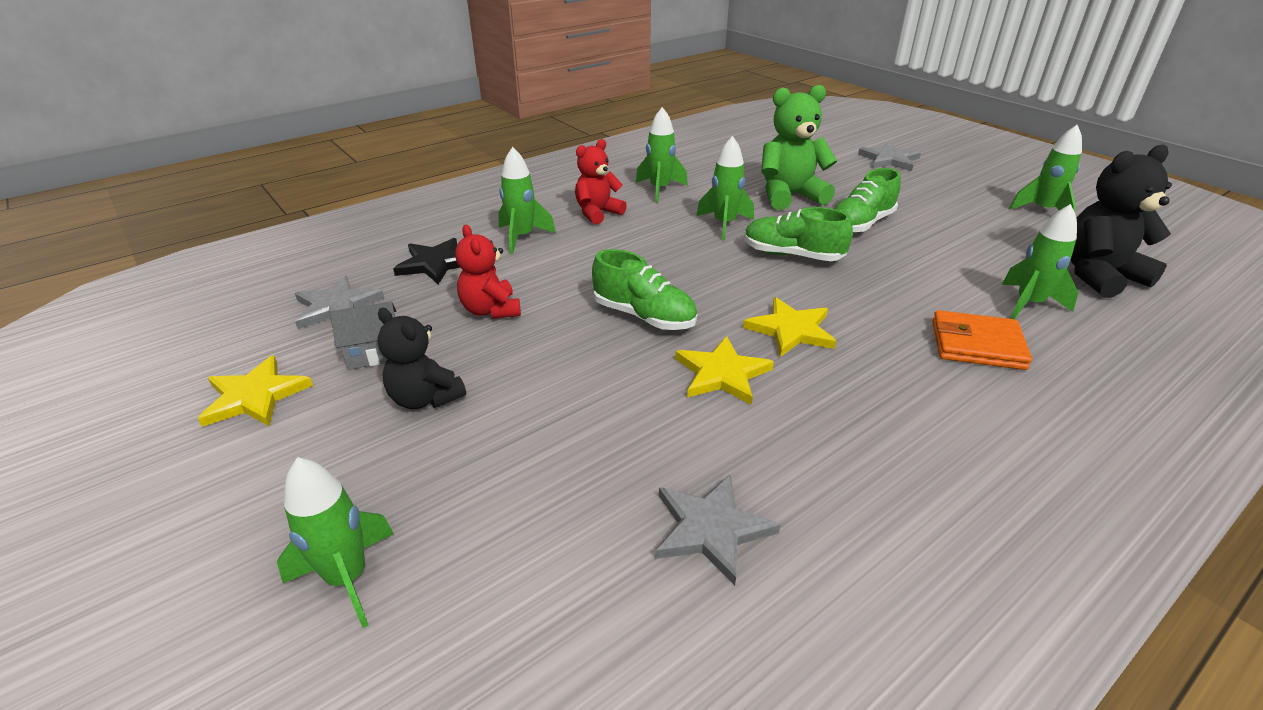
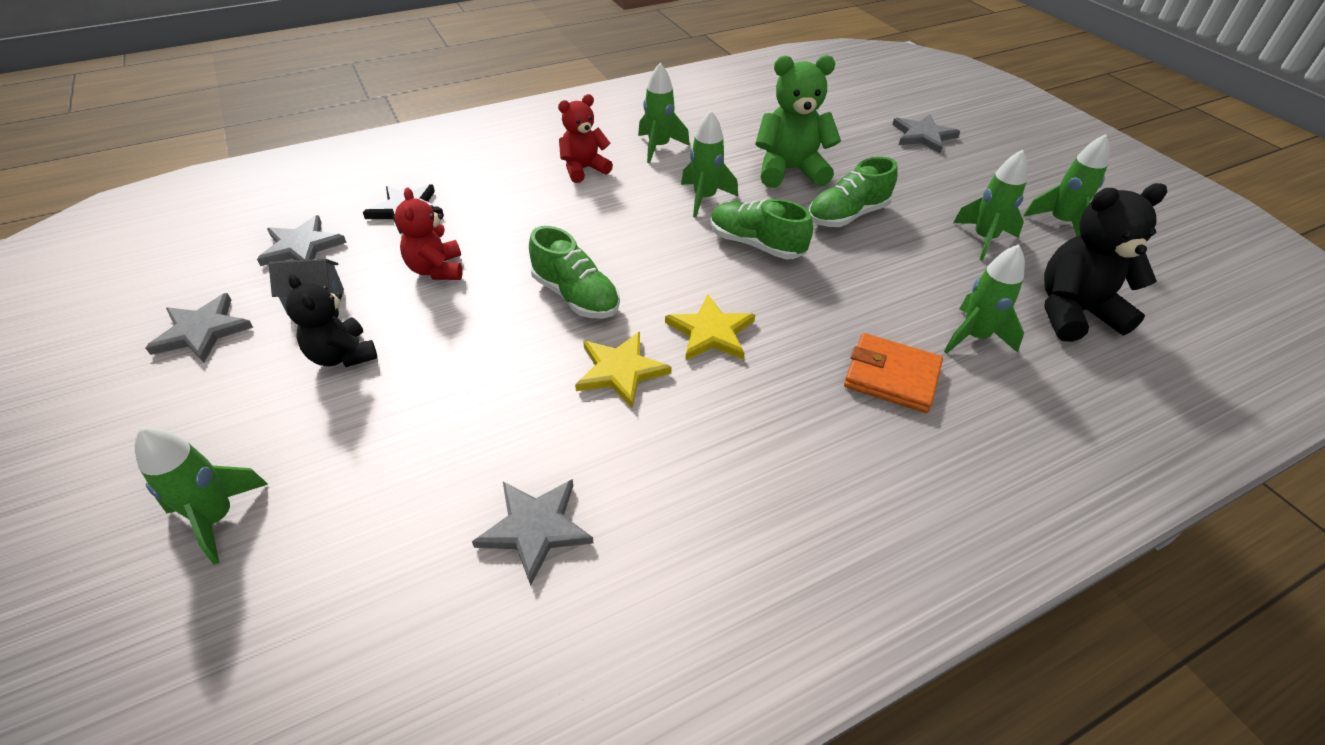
camera: 10 degrees right, 10 degrees up
yellow star [198,355,313,427] -> grey star [145,293,253,363]
green rocket [498,147,556,254] -> green rocket moved to [953,150,1028,261]

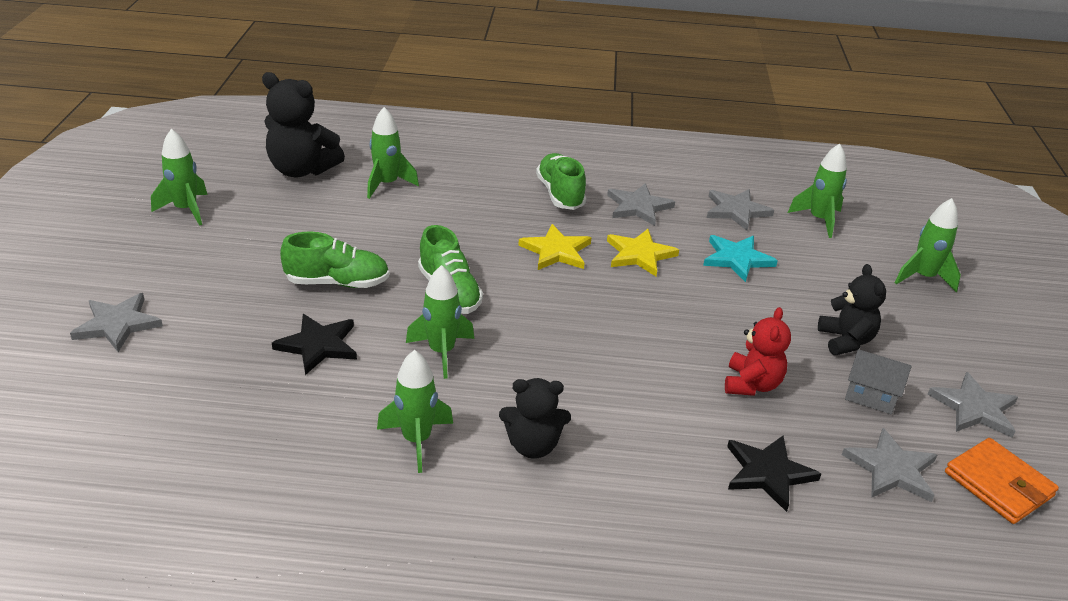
camera: 150 degrees left, 10 degrees down
green shoe [529,226,620,318] -> green shoe moved to [536,153,586,210]
red teddy bear [558,94,613,183] -> black teddy bear [499,378,571,459]
green teddy bear [755,55,841,188] -> black star [272,314,357,375]
orange wallet [844,333,943,413] -> orange wallet moved to [945,438,1059,524]
green rocket [953,150,1028,261] -> green rocket moved to [788,143,847,238]
none -> grey star [607,183,675,226]
none -> turquoise star [703,235,778,282]

